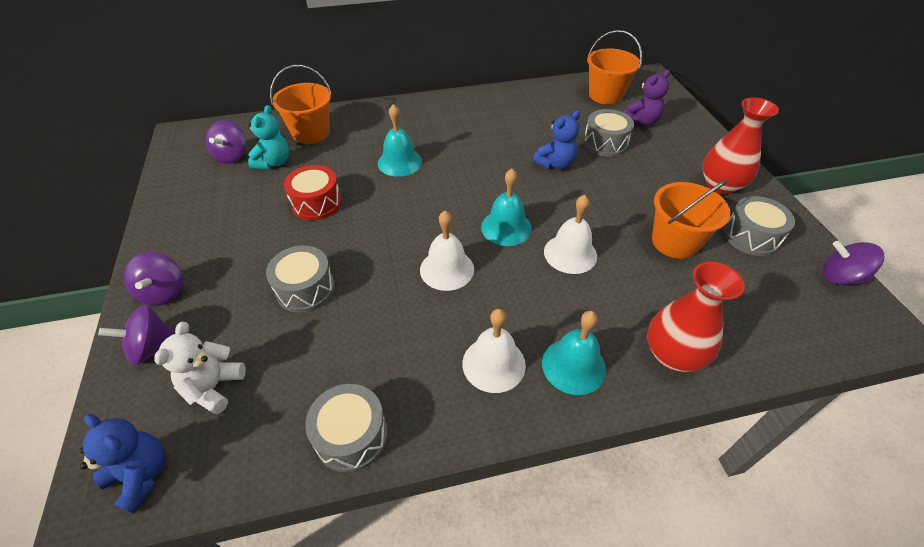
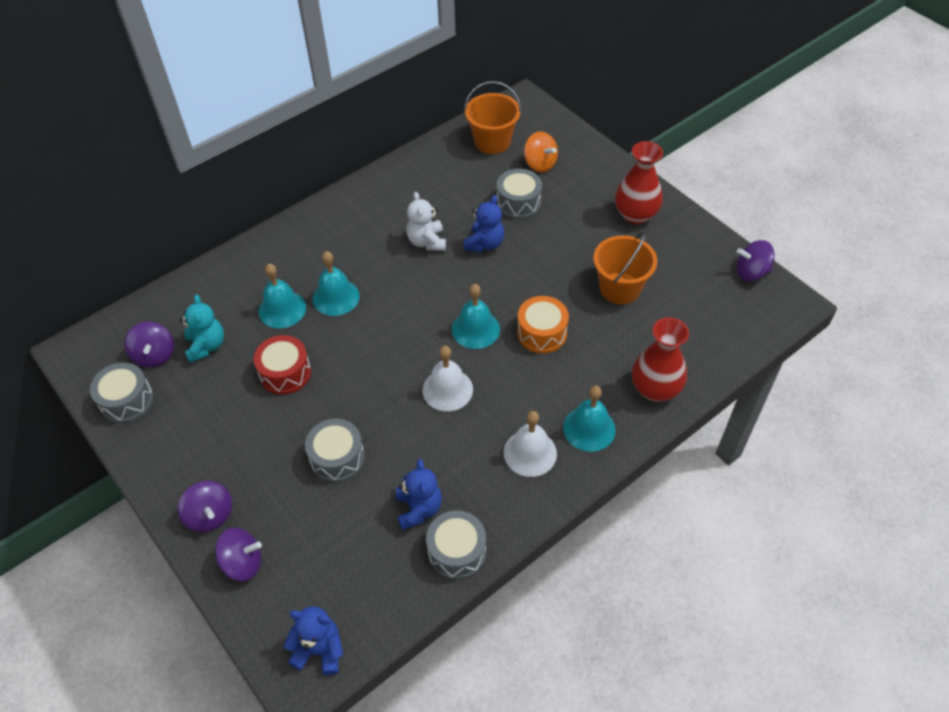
camera: 25 degrees left, 5 degrees up
purple spinning top [99,305,175,365] -> purple spinning top turned 135 degrees counterclockwise [215,528,262,581]
white teddy bear [154,322,246,414] -> white teddy bear moved to [407,192,446,251]
orange bucket [270,65,332,144] -> none
white bell [544,195,597,274] -> orange drum [517,296,569,354]
purple teddy bear [623,70,670,126] -> orange spinning top [524,131,558,172]
grey drum [724,196,795,256] -> grey drum moved to [90,363,154,423]
none -> turquoise bell [258,264,306,328]
none -> blue teddy bear [396,459,442,530]

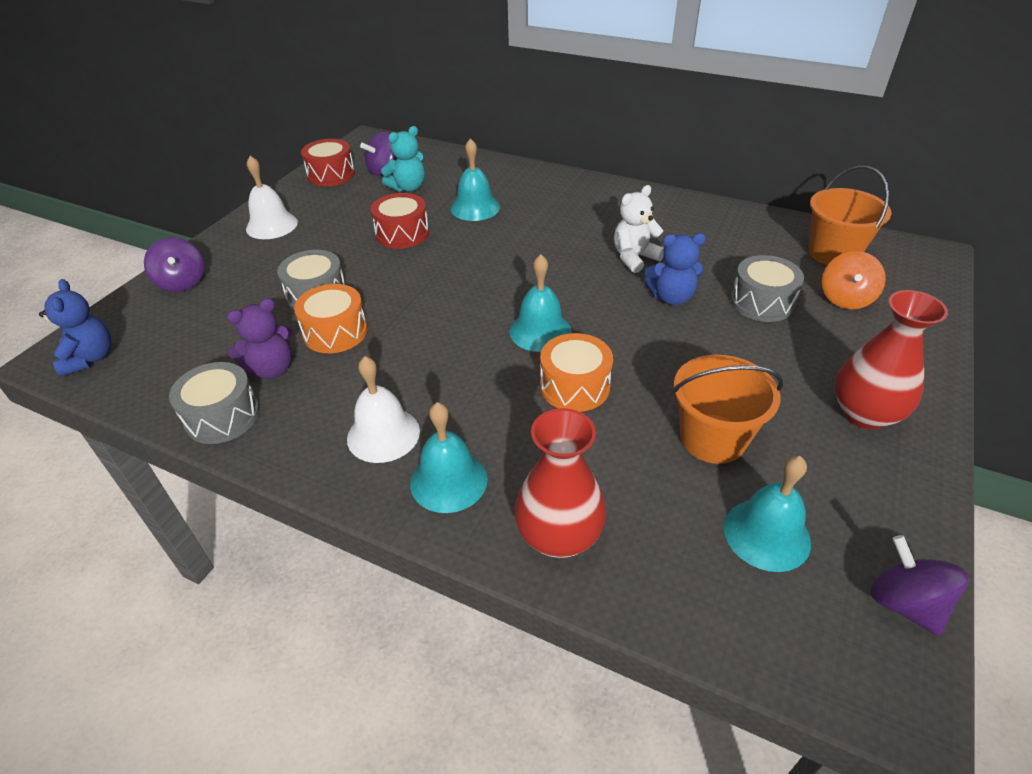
camera: 65 degrees right, 10 degrees down
grey drum [90,363,154,423] -> red drum [301,139,355,186]
purple spinning top [178,481,232,532] -> none
turquoise bell [313,251,360,316] -> turquoise bell moved to [724,456,811,572]
blue teddy bear [396,459,442,530] -> purple teddy bear [227,298,293,379]
white bell [423,346,473,411] -> white bell moved to [246,156,298,239]
none -> orange drum [294,284,367,353]

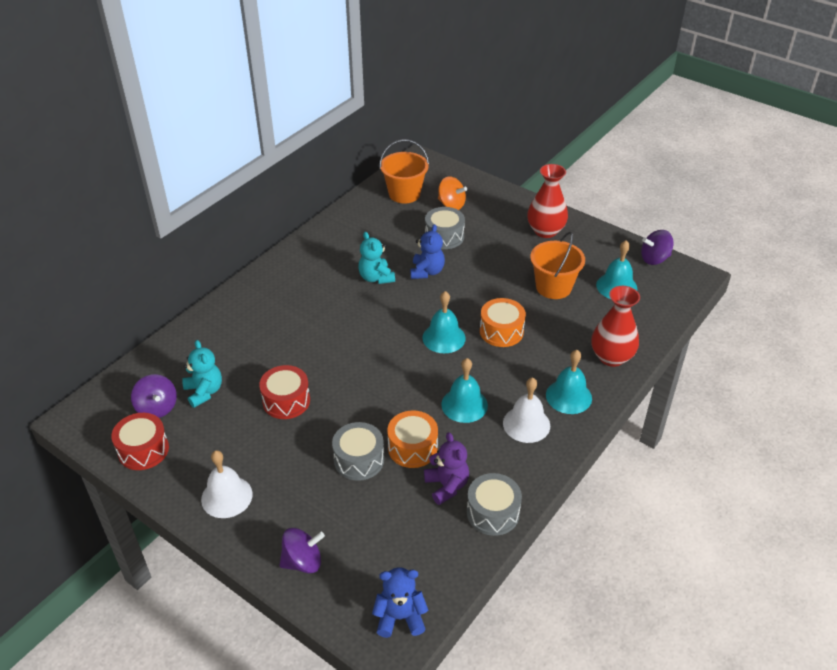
camera: 80 degrees left, 0 degrees up
turquoise bell [451,138,500,221] -> turquoise bell moved to [441,358,488,423]
white teddy bear [614,185,664,273] -> turquoise teddy bear [358,232,395,284]

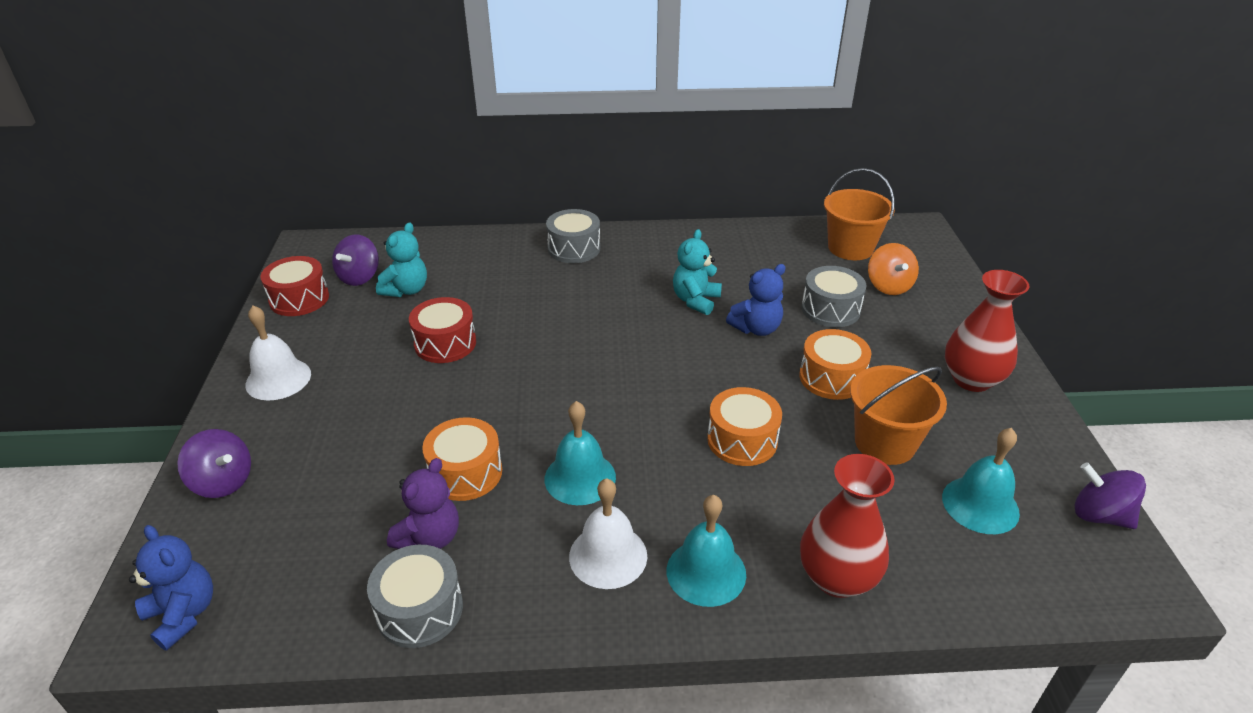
camera: 50 degrees right, 5 degrees down
grey drum [332,422,384,481] -> grey drum moved to [546,209,600,263]
turquoise bell [422,291,466,353] -> none
none -> orange drum [799,329,871,400]

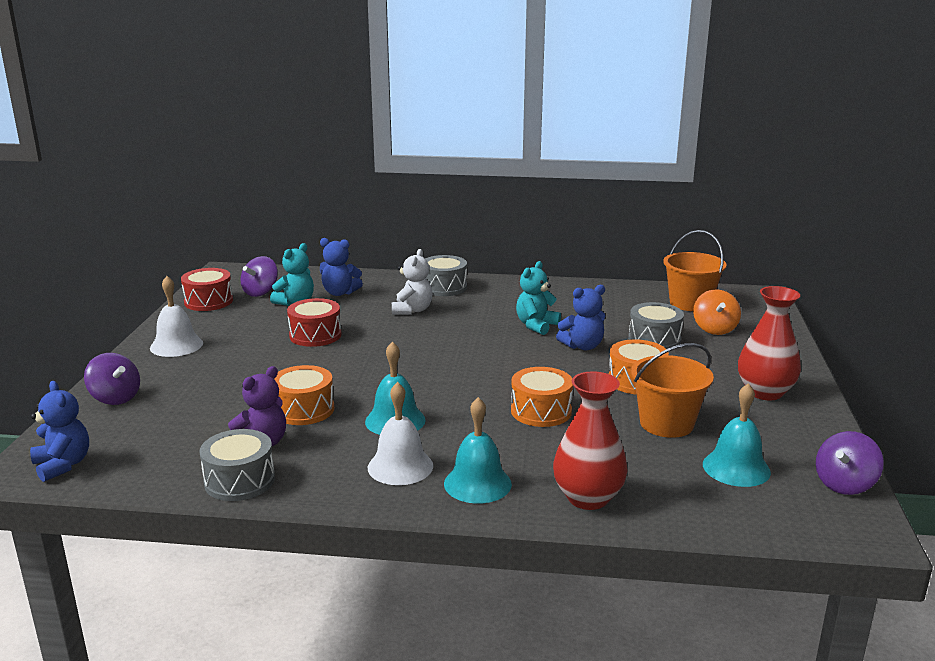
camera: 10 degrees right, 15 degrees down
purple spinning top [1074,462,1146,529] -> purple spinning top turned 90 degrees counterclockwise [816,431,884,495]
none -> blue teddy bear [320,238,363,296]
none -> white teddy bear [392,249,433,315]

